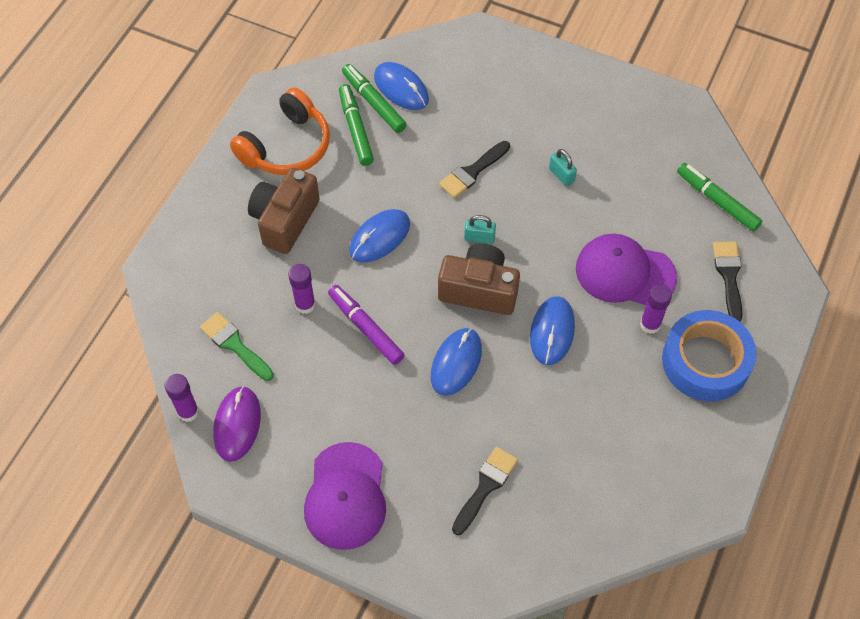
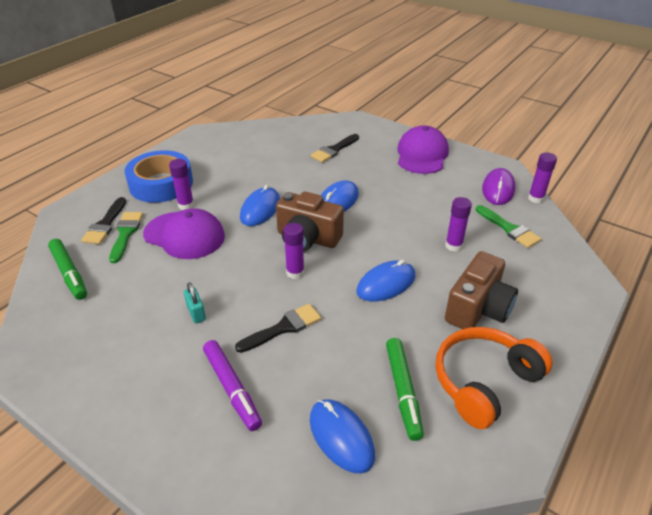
camera: 170 degrees left, 20 degrees down
purple marker [328,285,405,365] -> purple marker moved to [203,340,262,431]
green marker [342,64,407,133] -> none
turquoise padlock [464,215,496,244] -> purple glue stick [283,223,304,279]
none -> green brush [109,212,143,263]

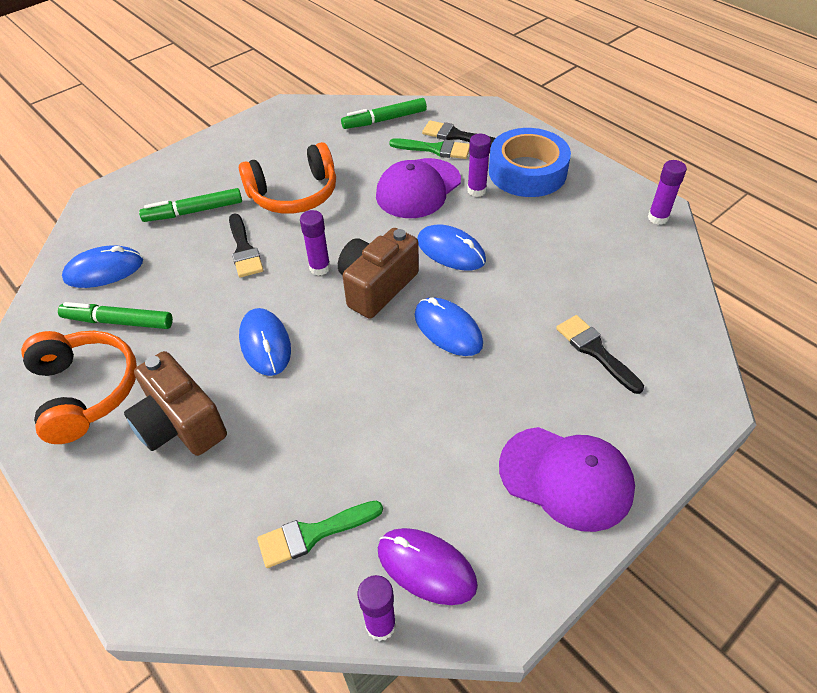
camera: 105 degrees right, 10 degrees up
turquoise padlock [184,282,206,324] -> orange headphones [239,142,336,214]
purple marker [203,340,262,431] -> green marker [139,188,242,222]
purple glue stick [445,197,472,252] -> purple glue stick moved to [648,160,687,225]

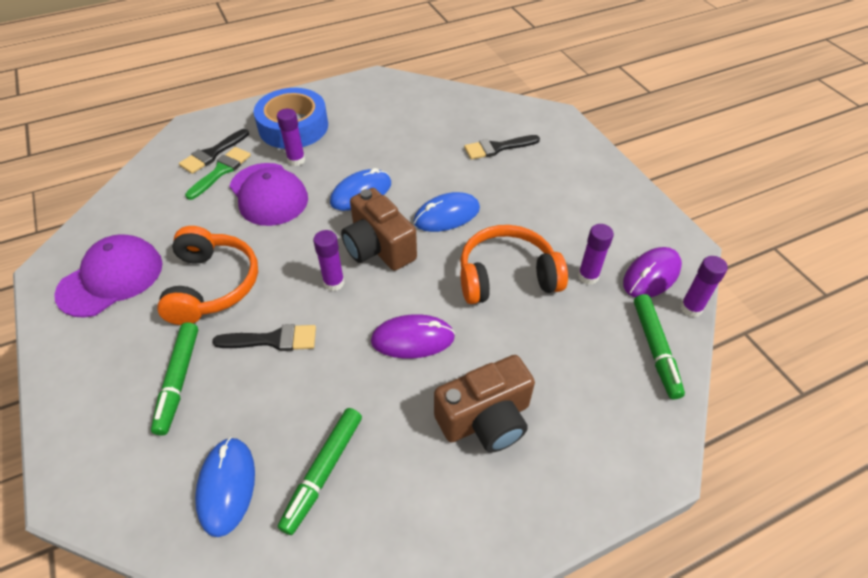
camera: 75 degrees left, 0 degrees up
orange headphones [21,331,137,444] -> orange headphones moved to [460,225,568,304]
blue mouse [239,308,291,376] -> purple mouse [371,314,455,359]
green brush [257,500,383,568] -> none
green marker [341,98,427,129] -> green marker moved to [634,294,685,399]
purple cap [499,427,635,532] -> purple cap moved to [54,234,162,318]
purple glue stick [648,160,687,225] -> purple glue stick moved to [578,224,614,285]

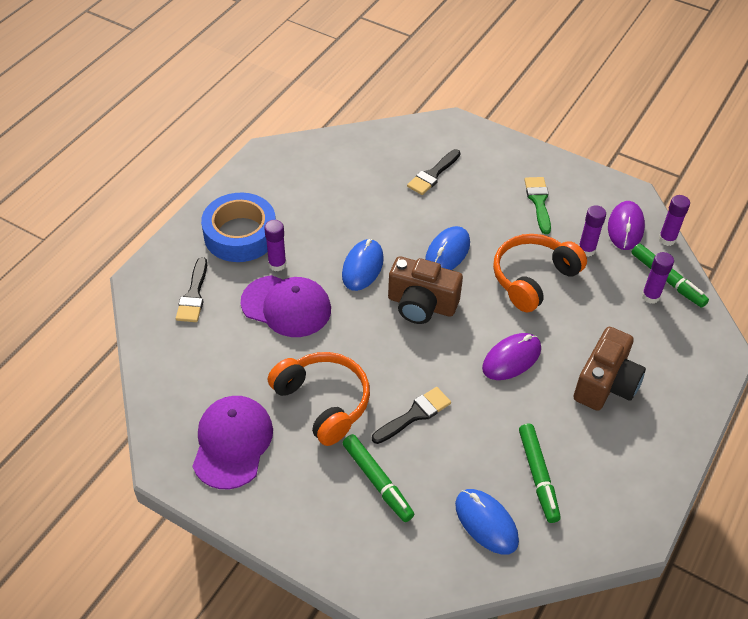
camera: 35 degrees left, 0 degrees up
green brush [185,147,251,200] -> green brush moved to [524,177,551,234]
purple glue stick [313,230,344,291] -> purple glue stick moved to [642,252,674,304]

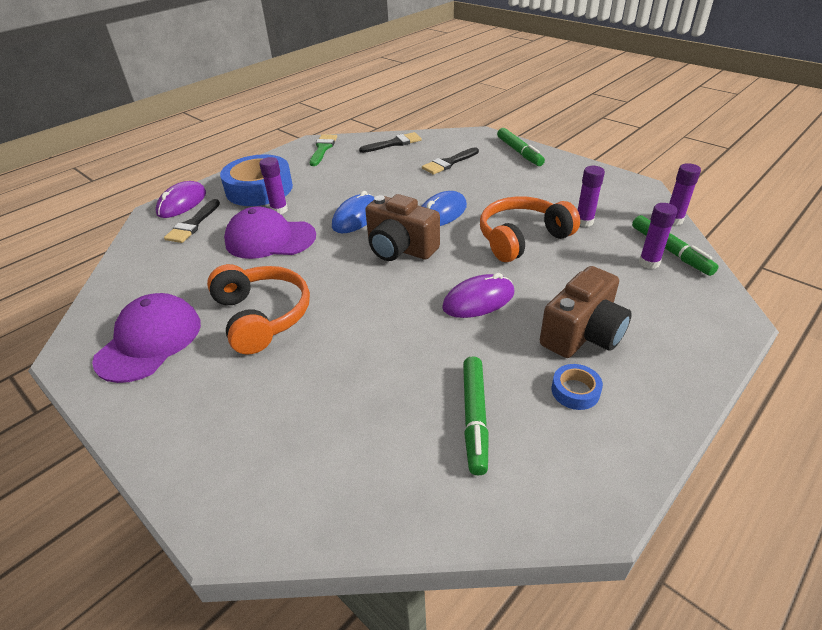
camera: 15 degrees right, 10 degrees down
purple cap [241,275,331,337] -> purple cap turned 150 degrees clockwise [224,206,316,259]
green marker [343,434,414,522] -> green marker moved to [497,128,545,166]
black brush [372,387,451,444] -> black brush moved to [359,132,422,153]
blue mouse [455,489,519,555] -> none
green brush [524,177,551,234] -> green brush moved to [310,134,337,166]
purple mouse [608,201,645,250] -> purple mouse moved to [155,181,206,218]
none -> blue tape [552,364,603,410]

